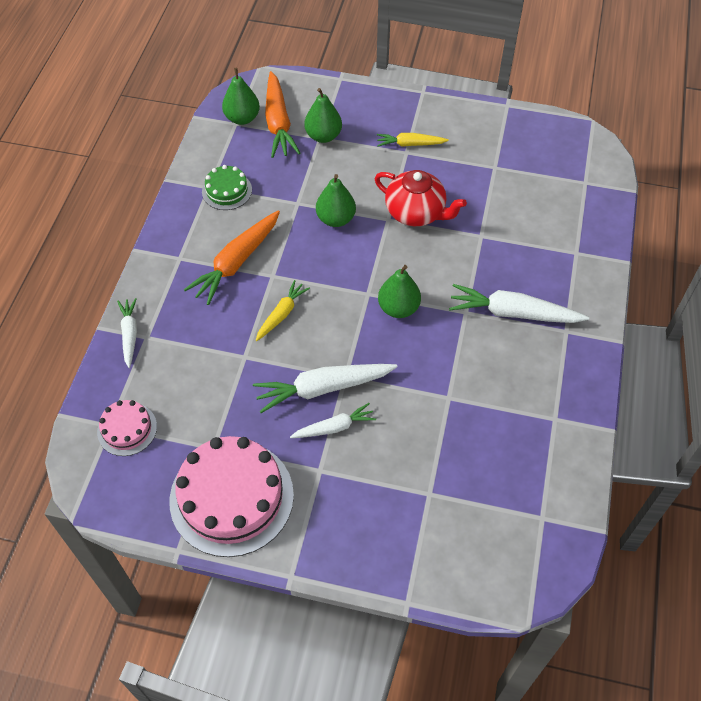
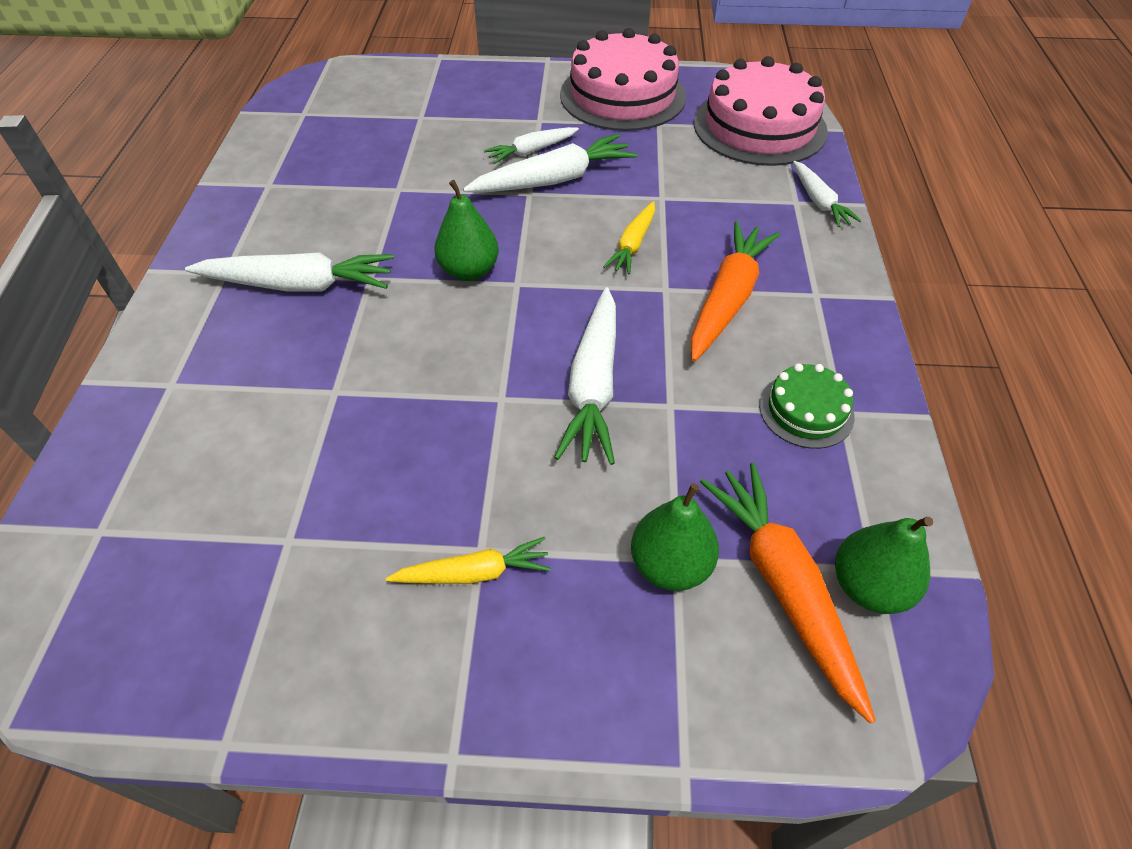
camera: 170 degrees right, 5 degrees down
pink cake [97,400,157,456] -> pink cake [694,56,828,166], size x2.00
green pear [316,174,356,227] -> white carrot [554,287,616,465]
red teapot [375,170,467,226] -> none

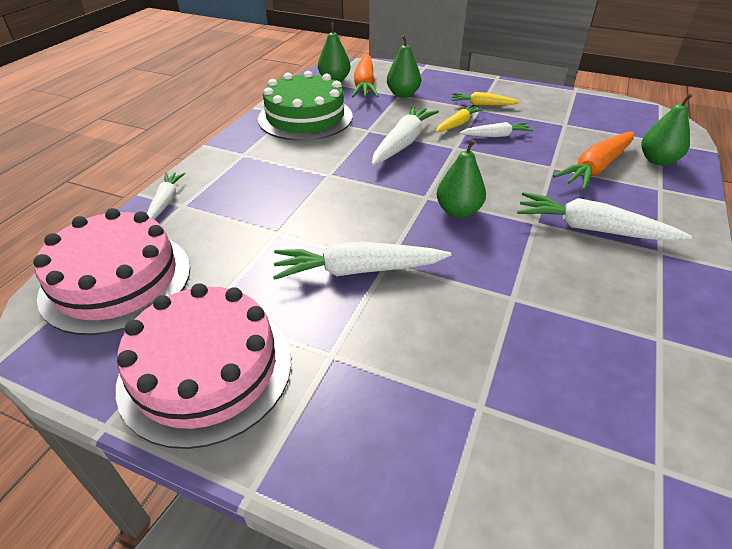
camera: 160 degrees left, 10 degrees down
white carrot [484,127,579,164] -> white carrot moved to [459,122,533,137]
yellow carrot [603,201,655,274] -> yellow carrot moved to [435,105,484,132]
orange carrot [690,221,780,362] -> orange carrot moved to [553,131,634,190]
green cake [759,363,855,449] -> green cake [258,71,352,141], size x2.00
none -> green pear [642,93,693,165]

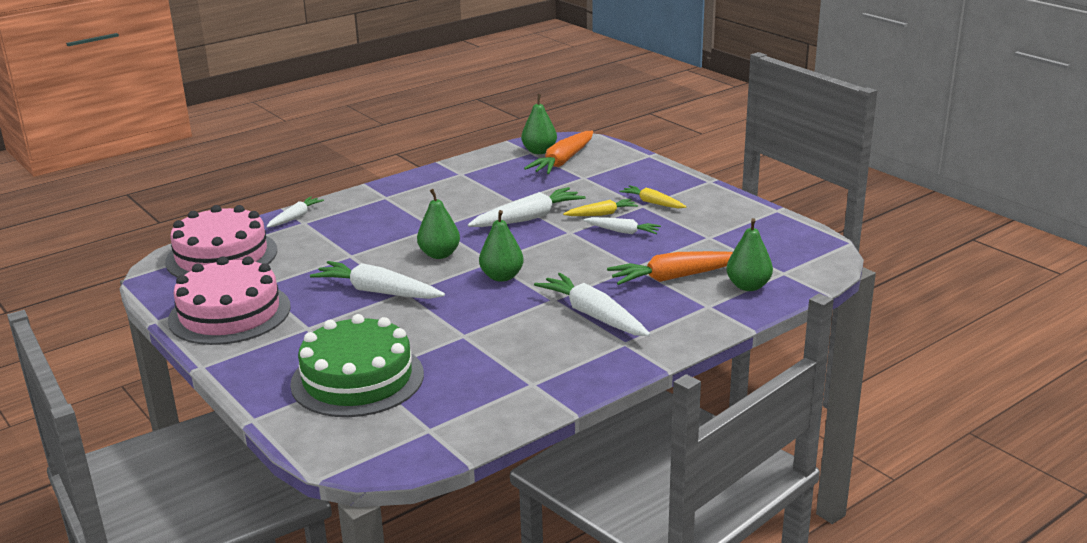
camera: 30 degrees right, 15 degrees down
green cake [258,71,352,141] -> green cake moved to [290,314,424,417]
green pear [387,35,421,98] -> green pear moved to [417,189,460,259]

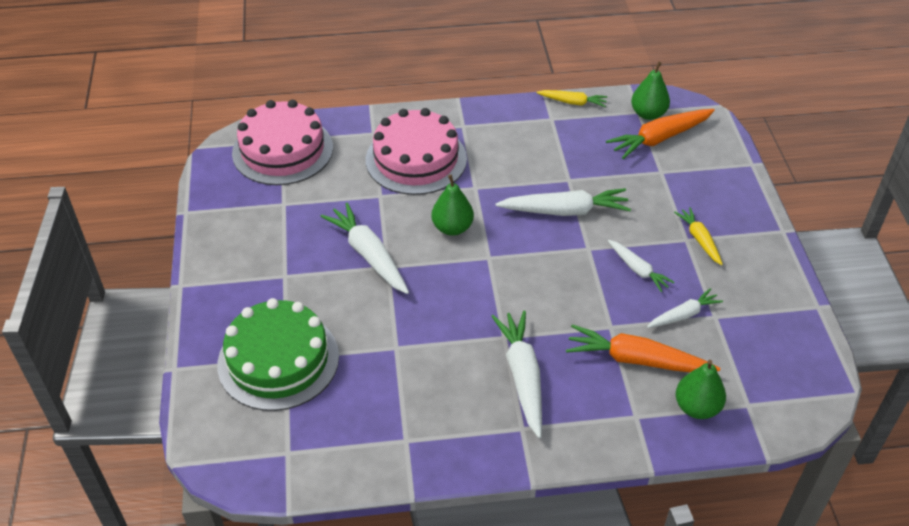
camera: 30 degrees right, 20 degrees up
pink cake [168,257,291,345] -> pink cake moved to [366,108,467,195]
white carrot [266,196,324,228] -> white carrot moved to [647,288,723,328]
green pear [479,210,524,282] -> none
yellow carrot [563,199,638,216] -> yellow carrot moved to [536,90,607,107]

